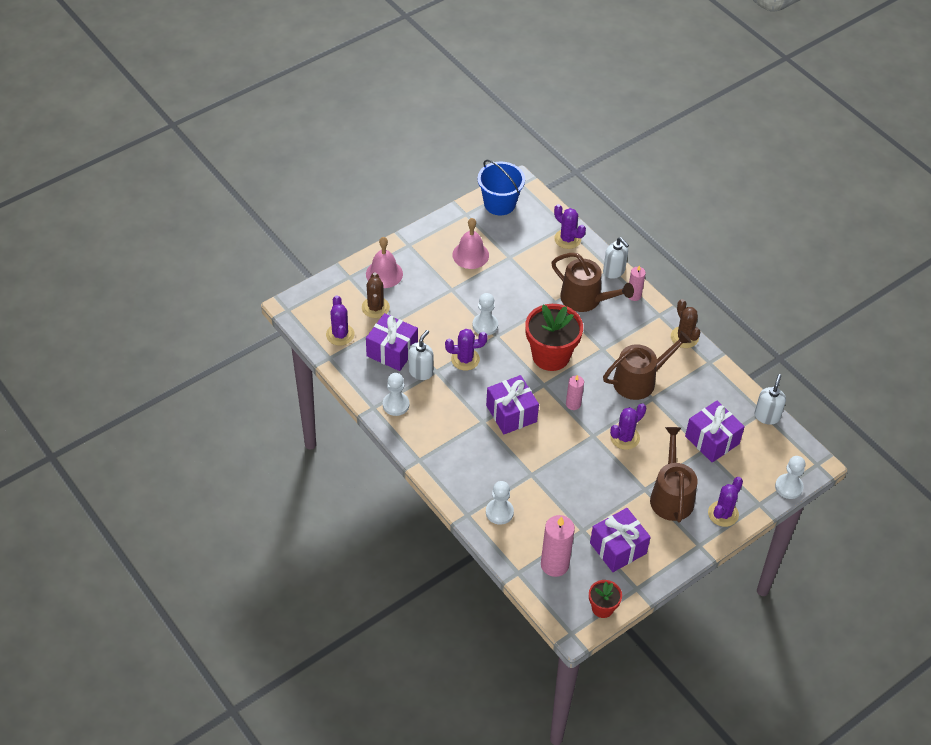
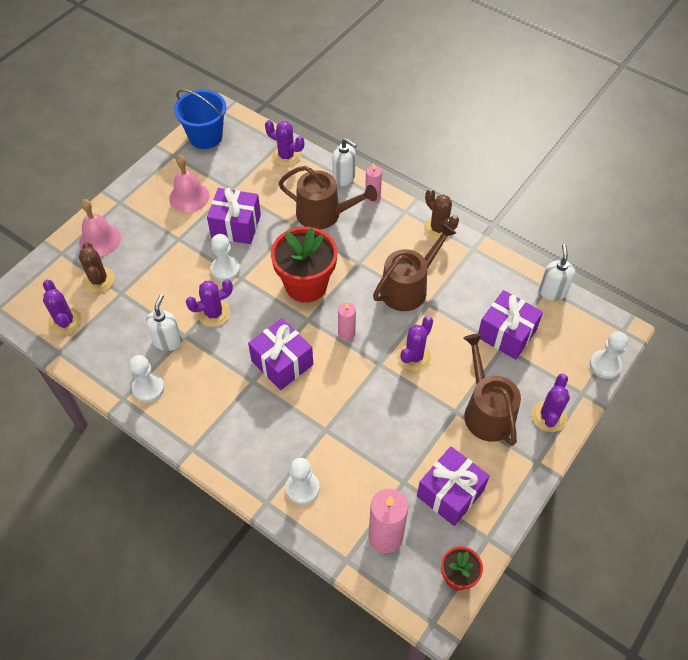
camera: 15 degrees left, 5 degrees up
purple gift [366,313,418,371] -> purple gift moved to [207,188,261,244]

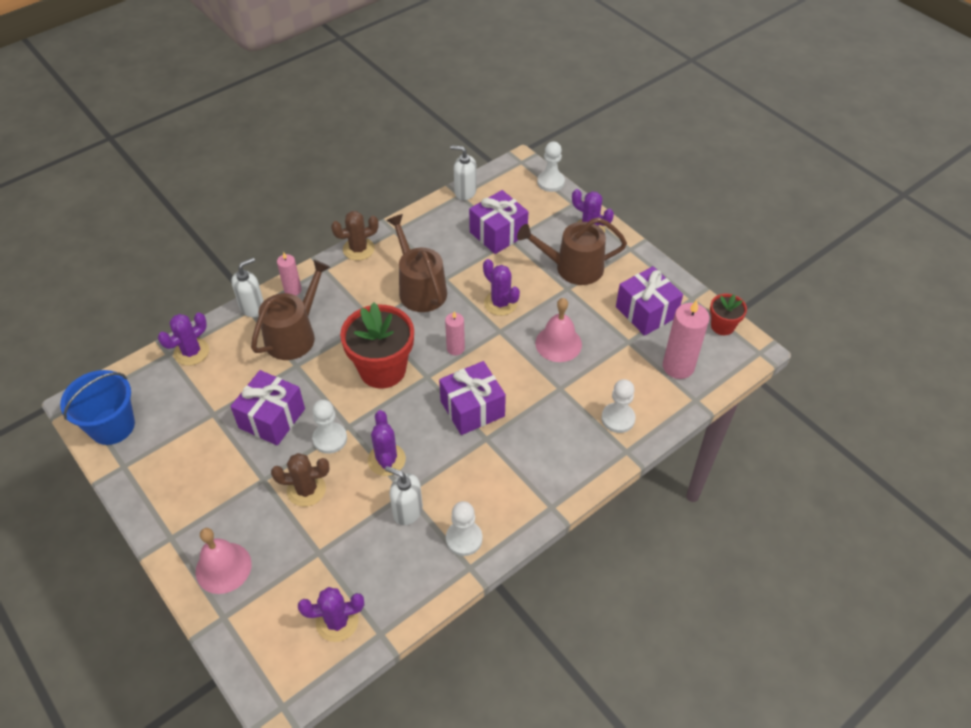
camera: 75 degrees left, 5 degrees down
brown cactus [79,242,115,293] -> brown cactus moved to [271,453,329,507]
pink bell [169,155,209,213] -> pink bell moved to [535,298,582,362]

